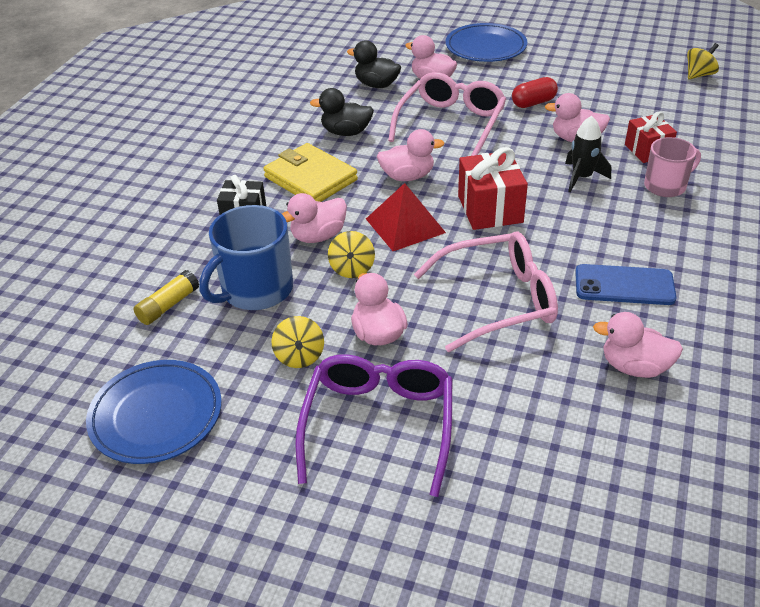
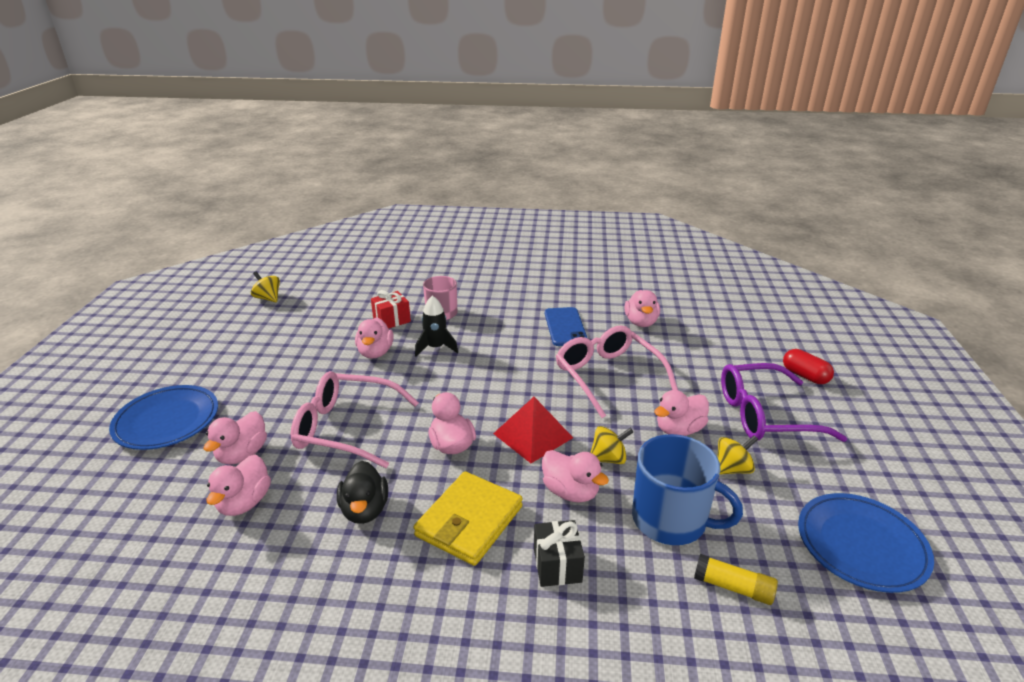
camera: 105 degrees left, 10 degrees down
black duck [347,40,401,88] -> pink duck [206,454,271,516]
red gift [458,147,528,230] -> none
red capsule [512,77,558,108] -> red capsule moved to [783,349,834,384]

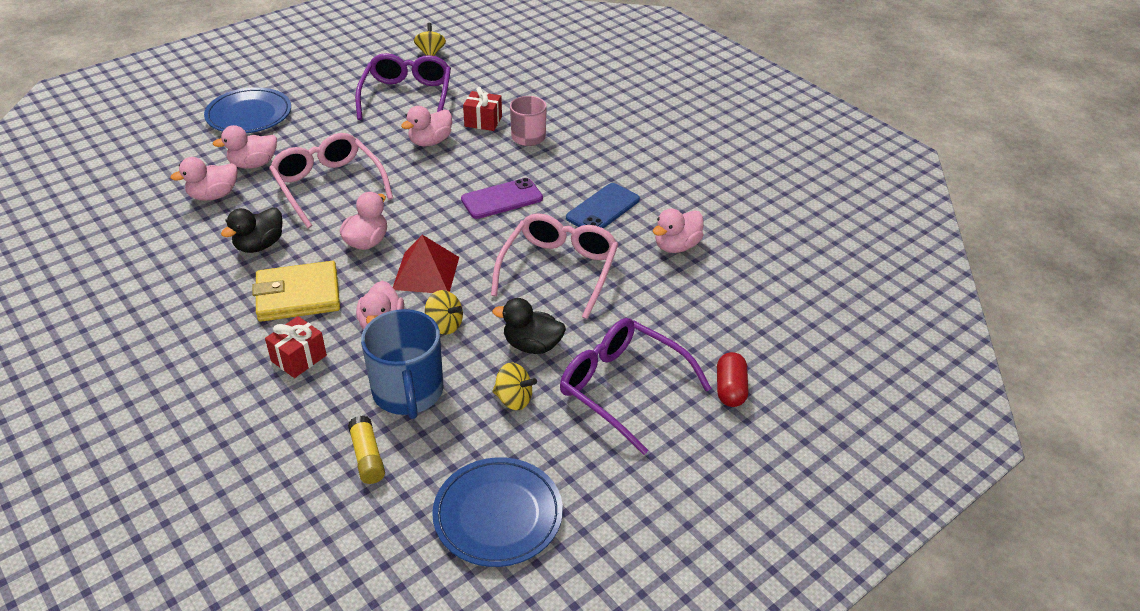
camera: 45 degrees right, 10 degrees up
black rocket [415,296,458,356] -> none
black gift [534,520,585,587] -> red gift [265,316,327,378]
pink duck [654,390,709,436] -> black duck [492,298,566,354]
none -> purple glasses [355,53,451,120]
none -> purple phone [461,178,543,219]

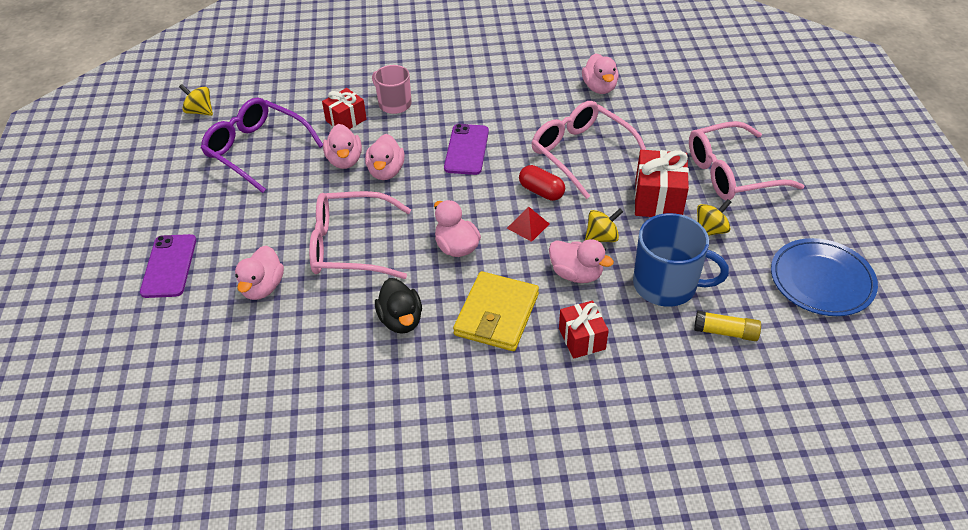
camera: 55 degrees left, 5 degrees up
pink duck [171,157,237,201] -> pink duck moved to [365,134,405,180]
blue plate [204,87,291,133] -> purple phone [140,234,196,298]
red pyramid [393,235,459,293] -> red pyramid [507,207,549,242], size x0.58
black duck [492,298,566,354] -> red gift [635,150,689,217]
purple glasses [560,318,712,455] -> pink glasses [689,121,804,200]
blue phone [566,183,640,229] -> none
red capsule [717,352,748,407] -> red capsule moved to [519,165,565,201]

